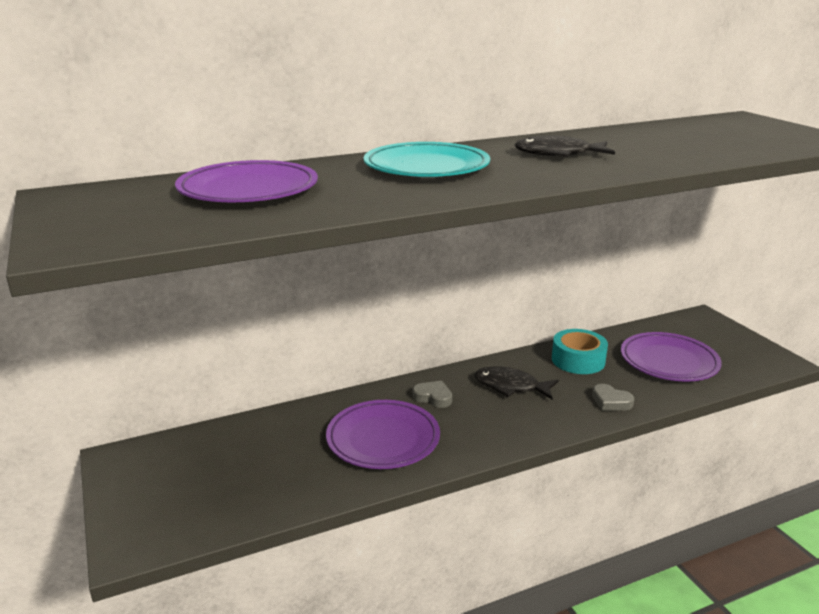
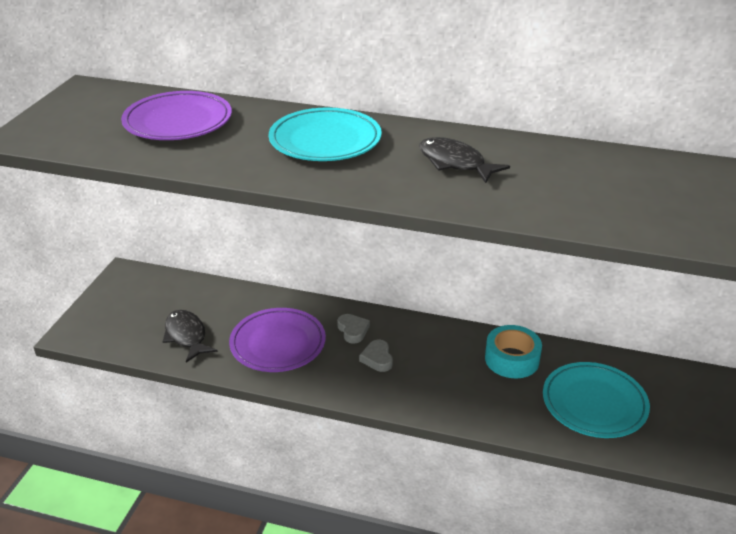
camera: 40 degrees right, 10 degrees up
black fish [475,366,559,399] -> black fish moved to [162,310,217,363]
grey heart [592,384,634,411] -> grey heart moved to [359,340,393,372]
purple plate [621,332,722,382] -> turquoise plate [543,362,650,438]

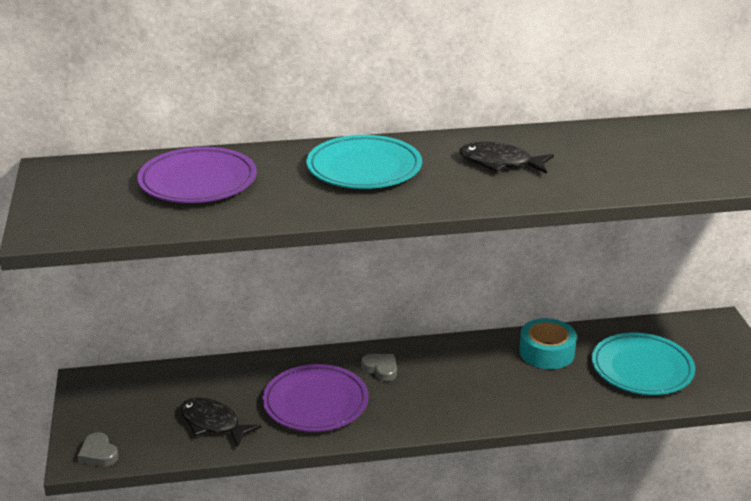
camera: 25 degrees left, 5 degrees down
grey heart [359,340,393,372] -> grey heart moved to [78,432,119,467]

